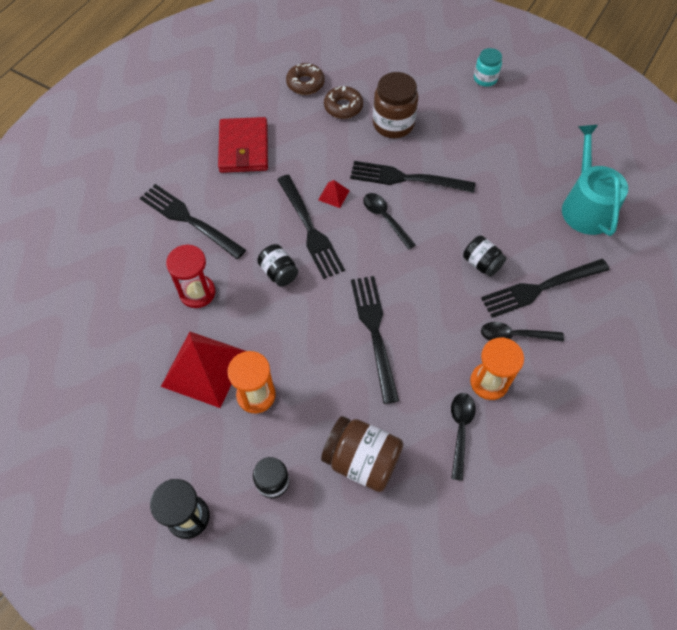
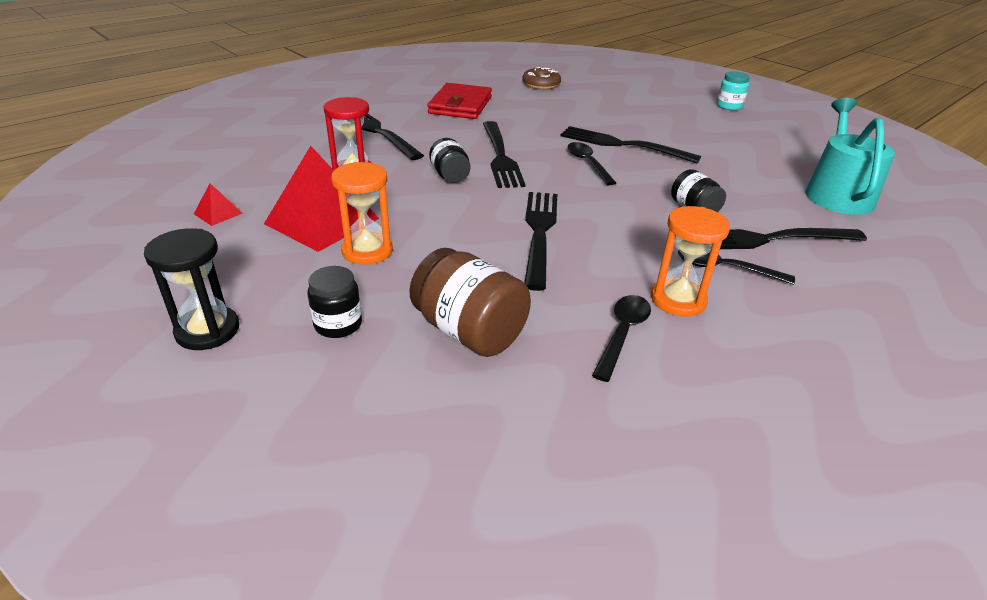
camera: 15 degrees right, 25 degrees down
red pyramid [318,180,350,208] -> red pyramid moved to [194,183,243,226]
brown donut [324,86,363,119] -> none
brown jar [373,72,418,138] -> none

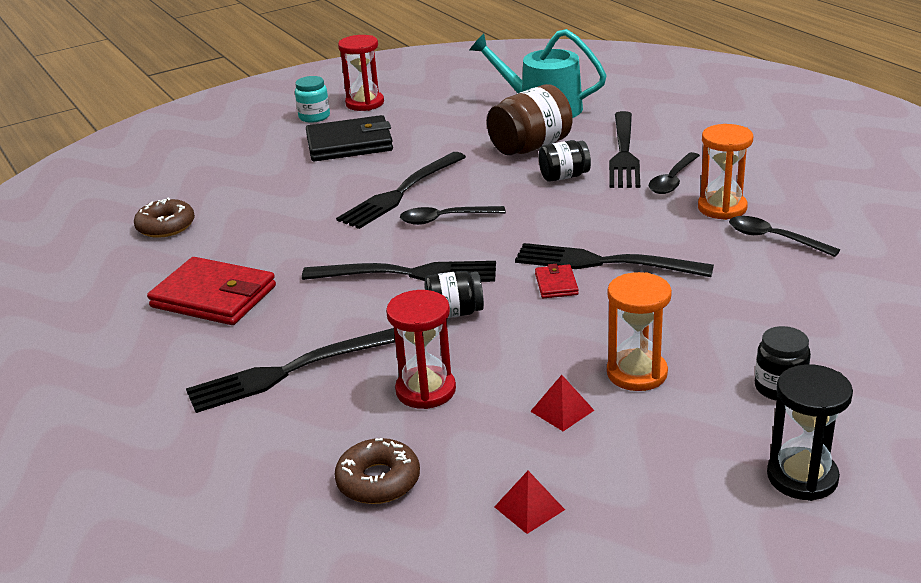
camera: 75 degrees left, 5 degrees down
red pyramid [264,146,380,252] -> red pyramid [530,375,595,431], size x0.43
brown jar [410,248,531,357] -> brown jar moved to [487,84,573,155]
none -> black wallet [306,115,393,161]
none -> brown donut [334,438,420,504]
none -> red hourglass [338,35,384,111]
none -> red wallet [535,264,579,298]

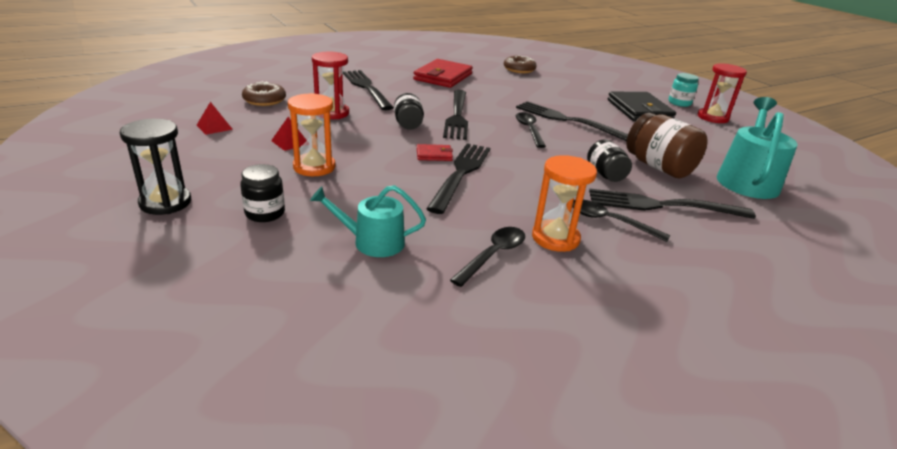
camera: 85 degrees right, 0 degrees up
none -> turquoise watering can [310,185,426,257]

